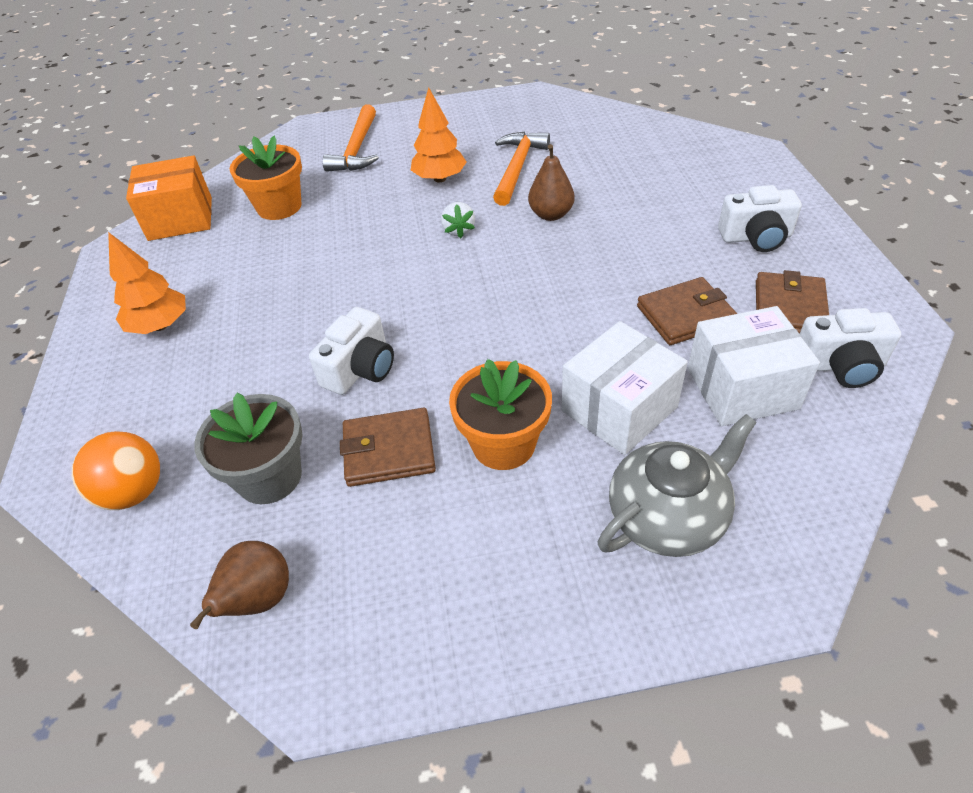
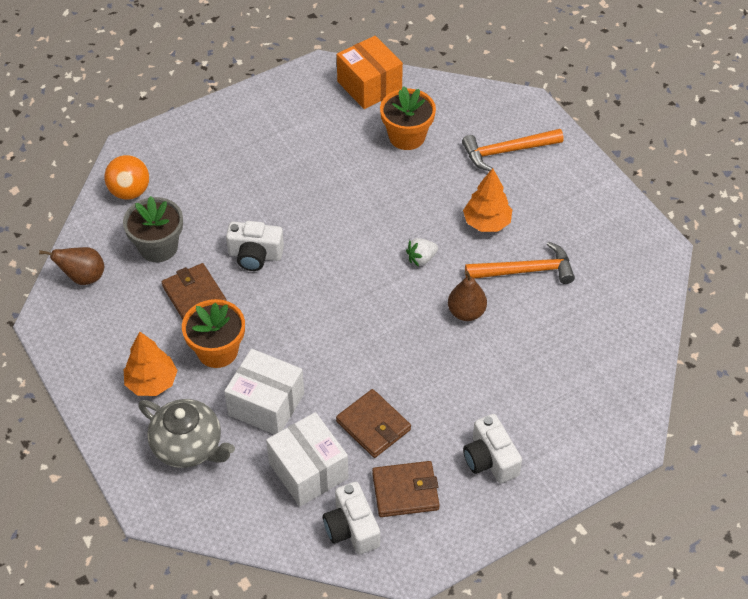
camera: 65 degrees right, 5 degrees up
orange tree [108,232,186,334] -> orange tree moved to [124,331,178,396]

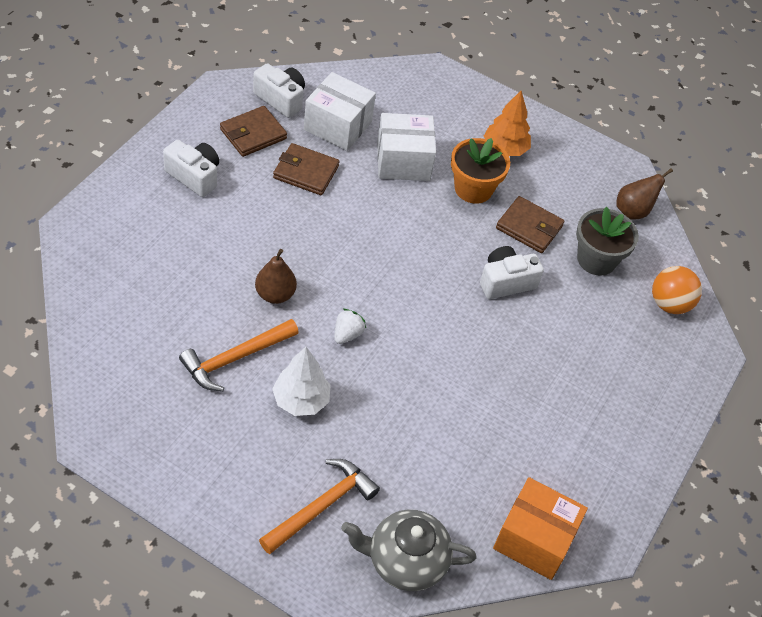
camera: 145 degrees right, 0 degrees up
grey teapot [138,399,235,468] -> grey teapot moved to [341,510,477,591]
orange flower pot [380,86,436,150] -> none
orange tree [463,168,512,232] -> white tree [272,347,331,416]

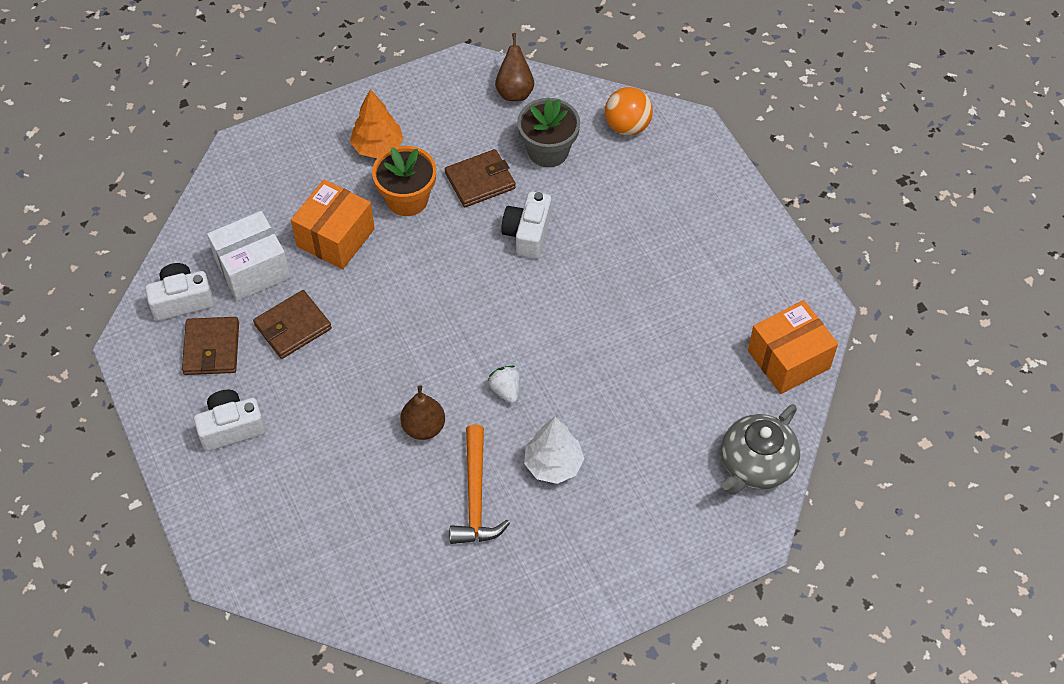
camera: 50 degrees left, 5 degrees up
orange hammer [259,459,380,554] -> none
white box [377,113,436,181] -> orange box [291,179,375,269]

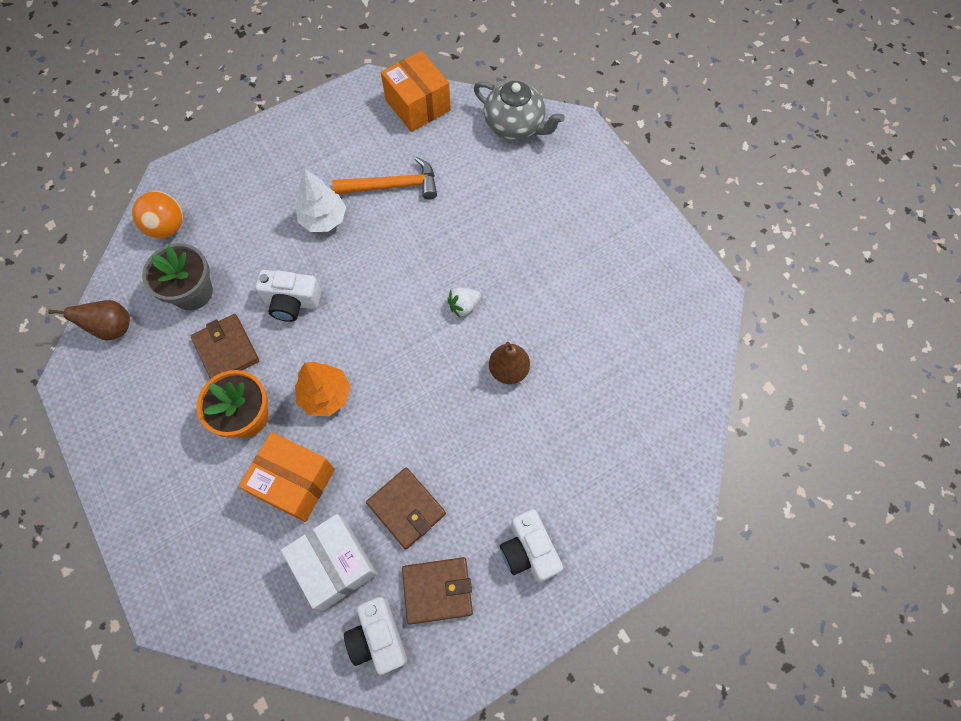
camera: 95 degrees left, 10 degrees up
orange tree [350,90,403,158] -> orange tree moved to [295,362,351,416]
orange hammer [450,425,510,544] -> orange hammer moved to [332,157,437,200]
white tree [524,417,584,484] -> white tree moved to [296,169,346,232]

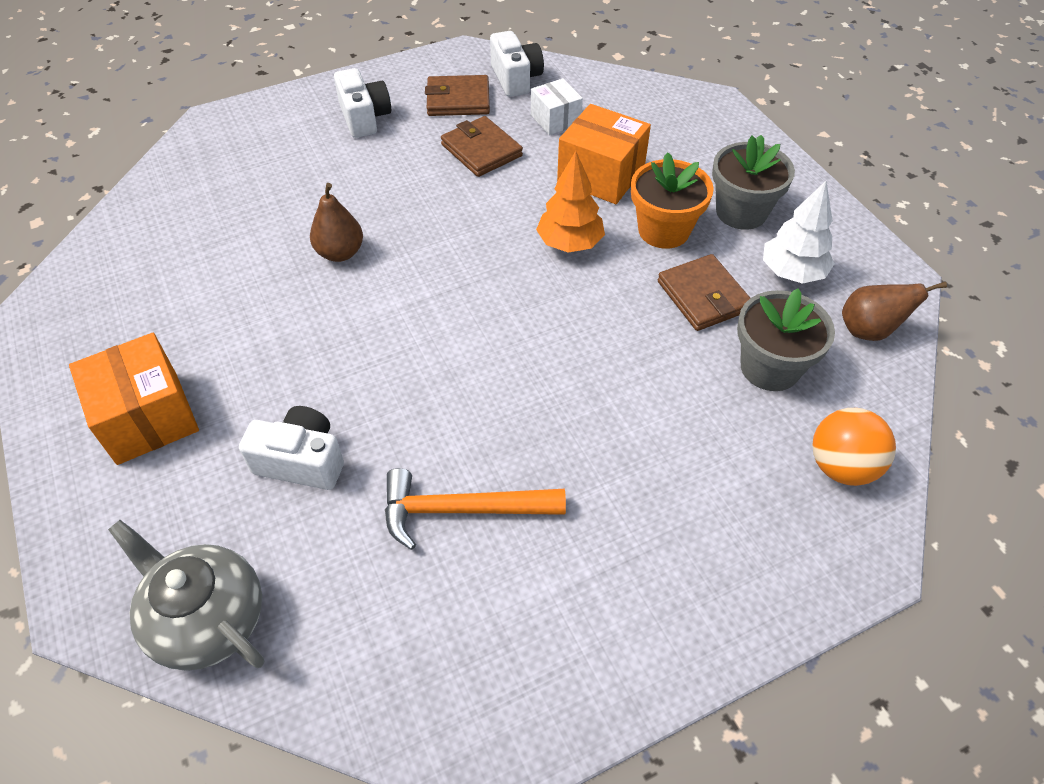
camera: 175 degrees left, 15 degrees down
white camera [256,270,322,322] -> white camera moved to [239,406,344,490]
white box [281,514,377,610] -> white box [531,78,583,135], size x0.61
white tree [296,169,346,232] -> white tree moved to [763,181,835,284]
orange box [381,51,451,132] -> orange box moved to [69,333,199,465]
white strawberry [448,287,481,317] -> none
none -> grey flower pot [712,135,795,230]

